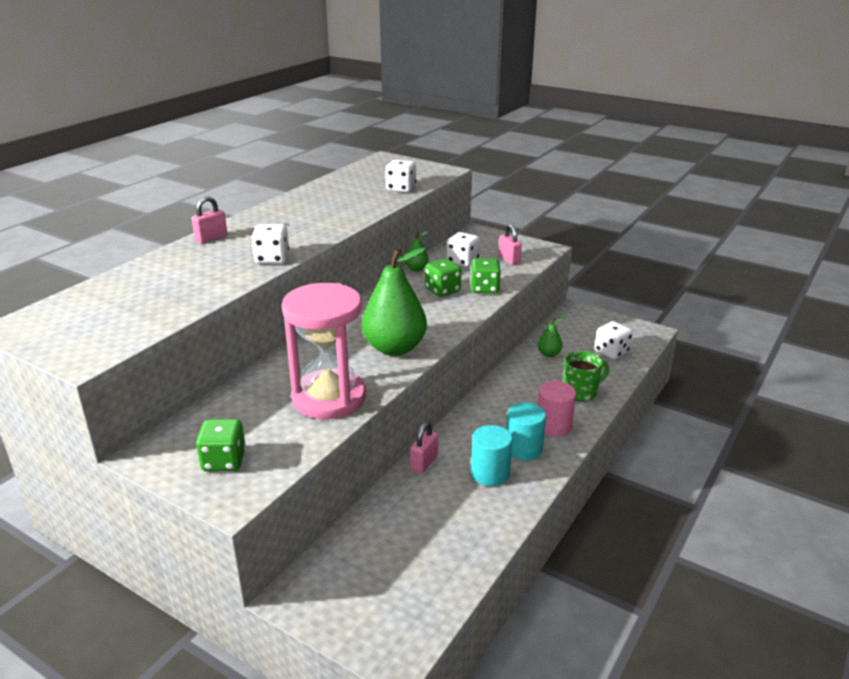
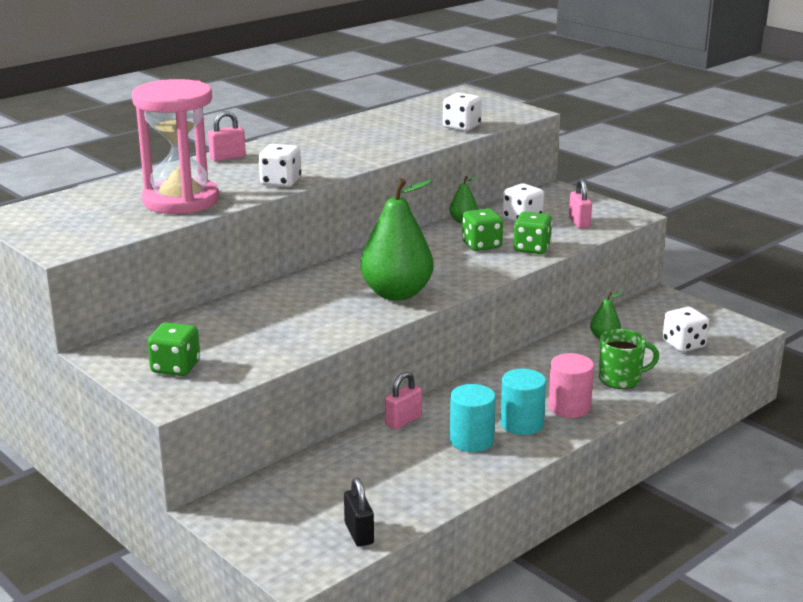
camera: 15 degrees right, 5 degrees down
pink hourglass [282,283,366,419] -> pink hourglass moved to [132,79,219,214]
none -> black padlock [344,477,374,547]

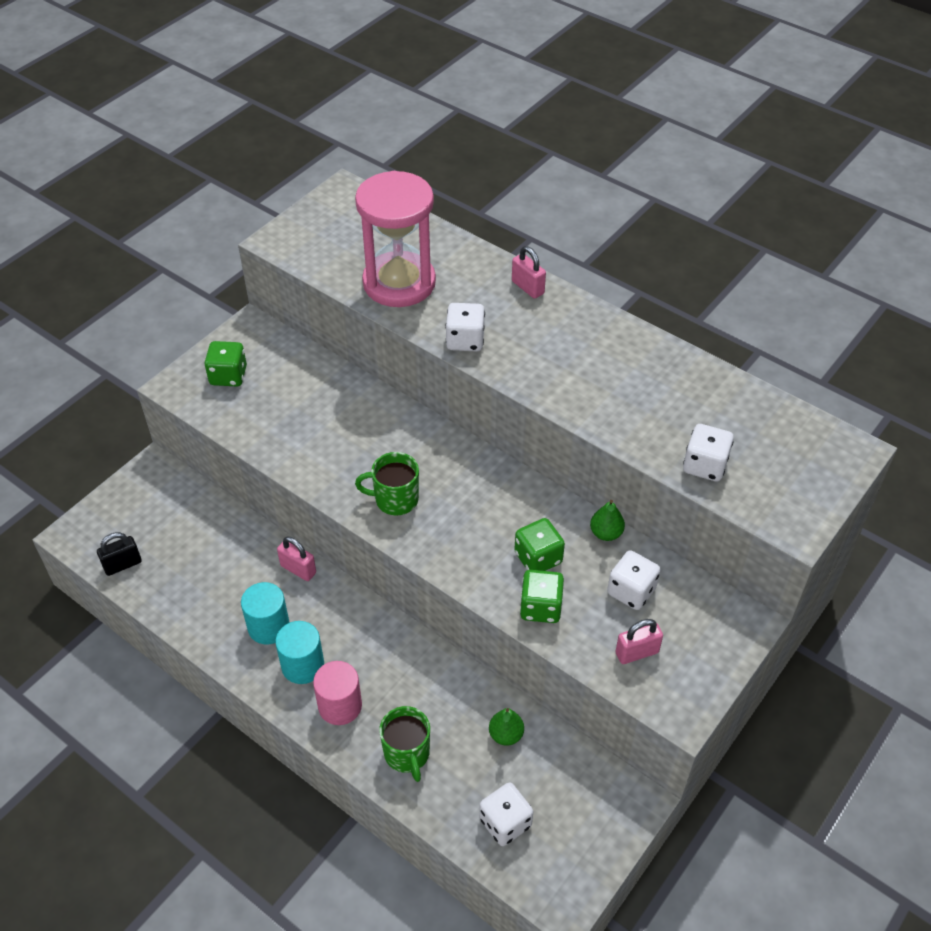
camera: 80 degrees right, 25 degrees up
green pear [360,178,434,301] -> green mug [355,452,419,516]

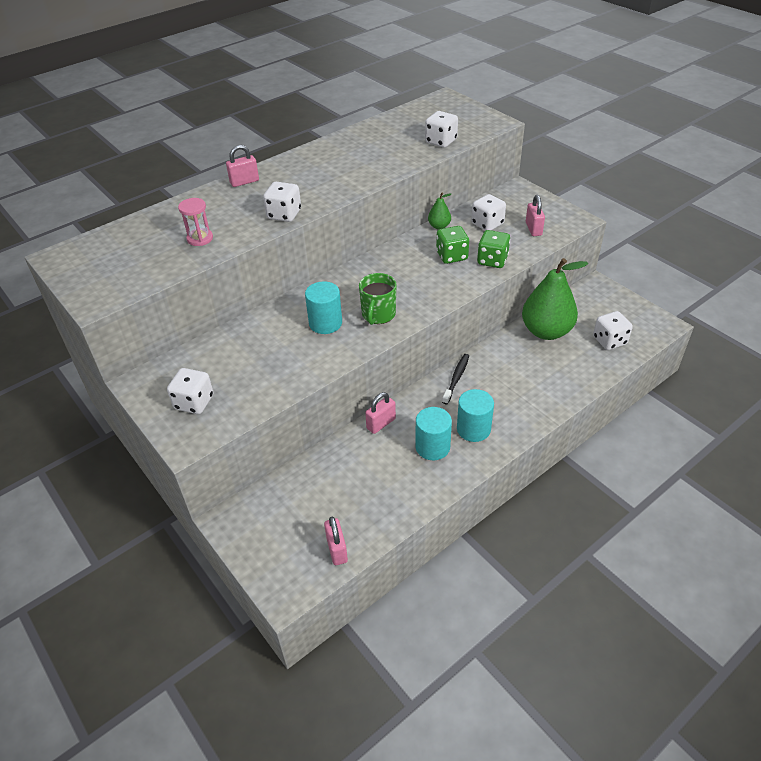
camera: 75 degrees left, 5 degrees down
black padlock [97,532,142,576] -> pink padlock [324,517,348,565]
green dice [204,341,247,386] -> white dice [167,368,214,414]
pink cylinder [313,661,362,725] -> none
pink hourglass [355,171,436,307] -> pink hourglass [178,198,213,246], size x0.42
green mug [379,706,430,782] -> none
green pear [489,708,524,746] -> green pear [522,258,588,340], size x2.24
none -> turquoise cylinder [305,281,342,334]
none -> black toothbrush [442,354,469,404]

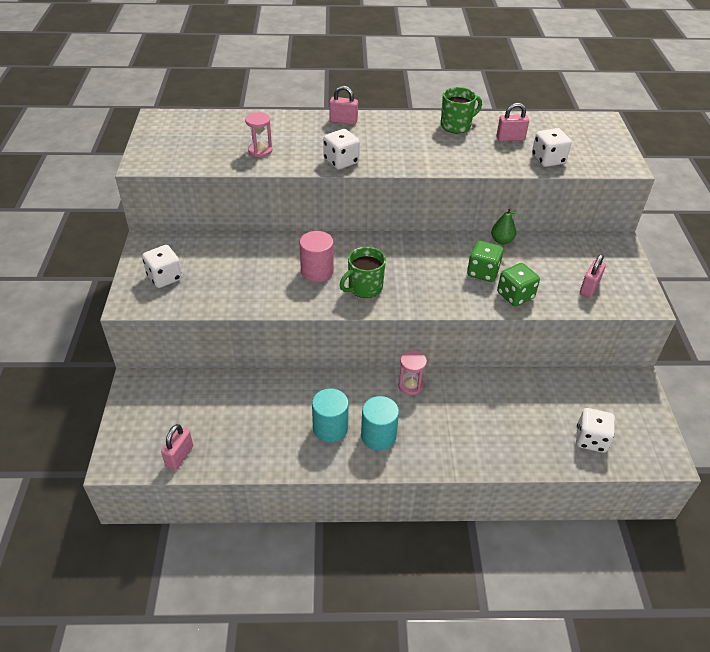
camera: 35 degrees right, 0 degrees up
turquoise cylinder [305,281,342,334] -> pink cylinder [300,231,334,282]
pink padlock [365,392,396,434] -> pink padlock moved to [497,103,529,141]
black toothbrush [442,354,469,404] -> pink hourglass [398,351,427,395]
white dice [471,194,506,230] -> none
green pear [522,258,588,340] -> none
none -> green mug [441,87,482,133]

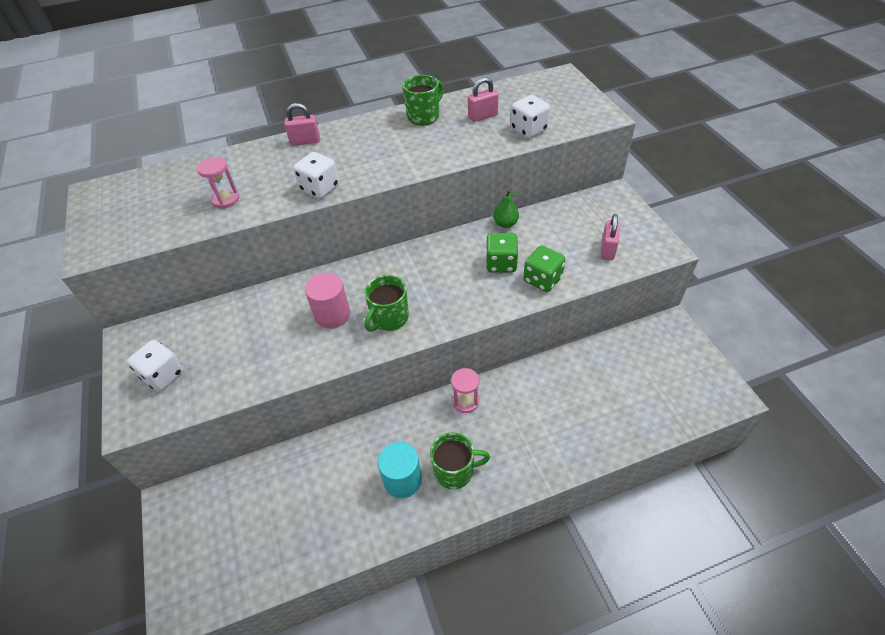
camera: 15 degrees left, 5 degrees up
pink padlock [161,424,193,470] -> none
turquoise cylinder [361,396,399,450] -> green mug [430,432,490,489]
white dice [576,408,615,453] -> none

